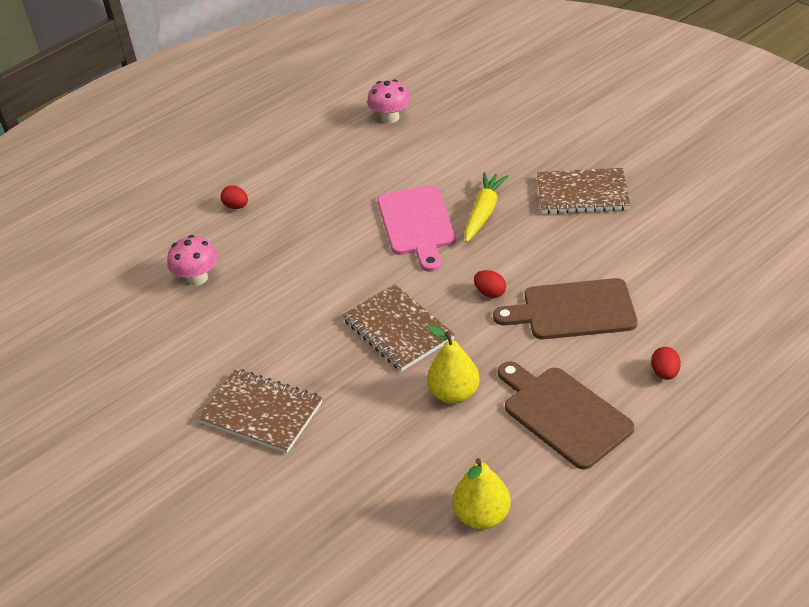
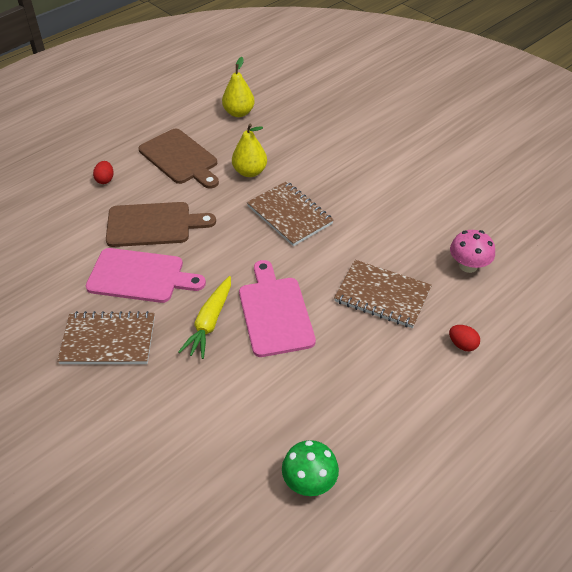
camera: 175 degrees right, 5 degrees up
brown notebook [197,369,322,453] -> brown notebook moved to [334,260,432,328]
pink mushroom [367,80,410,123] -> green mushroom [282,440,339,496]
red egg [474,270,506,298] -> none
none -> pink cutting board [86,248,206,303]

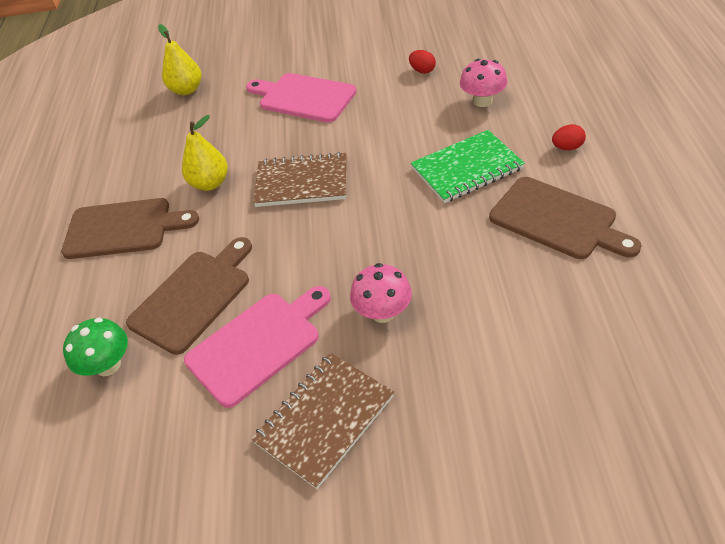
camera: 45 degrees left, 0 degrees up
red egg [93,161,114,184] -> red egg moved to [409,50,436,74]
yellow carrot [178,276,231,359] -> pink mushroom [350,263,412,323]
yellow pear [222,57,255,117] -> yellow pear moved to [158,24,201,95]
pink cutting board [239,260,316,357] -> pink cutting board moved to [246,73,357,123]
green mushroom [282,440,339,496] -> green mushroom moved to [63,318,128,376]
brown notebook [334,260,432,328] -> green notebook [411,130,525,203]
none -> brown cutting board [489,177,642,259]

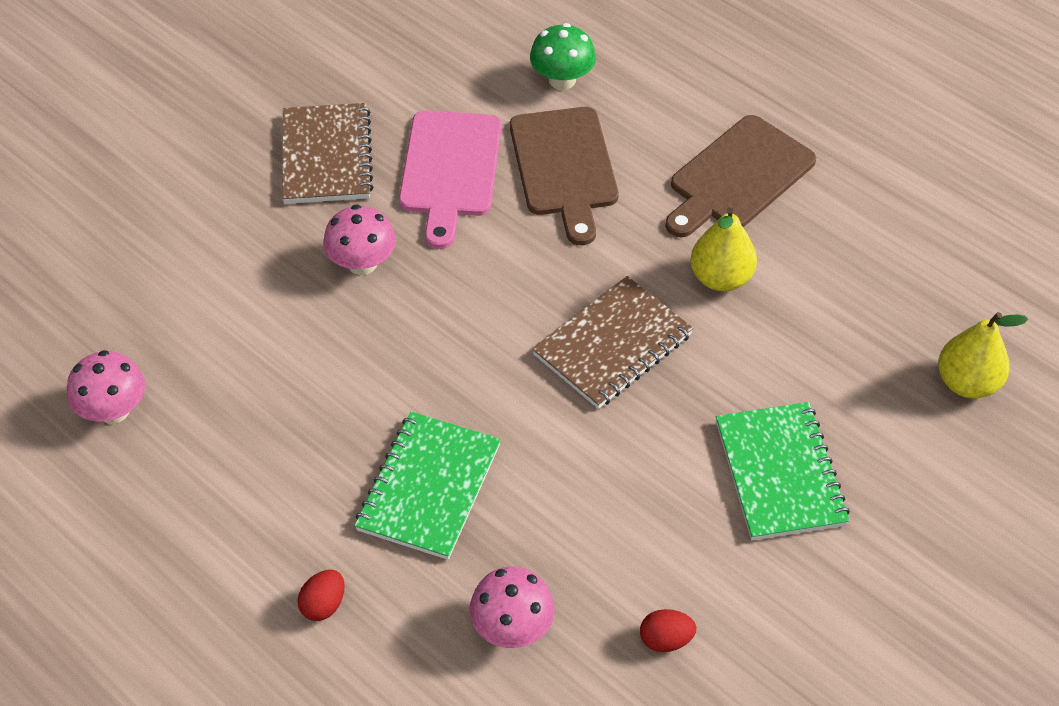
camera: 130 degrees right, 5 degrees up
pink cutting board [246,73,357,123] -> green notebook [716,402,850,540]
brown cutting board [489,177,642,259] -> none
none -> pink mushroom [67,350,145,424]

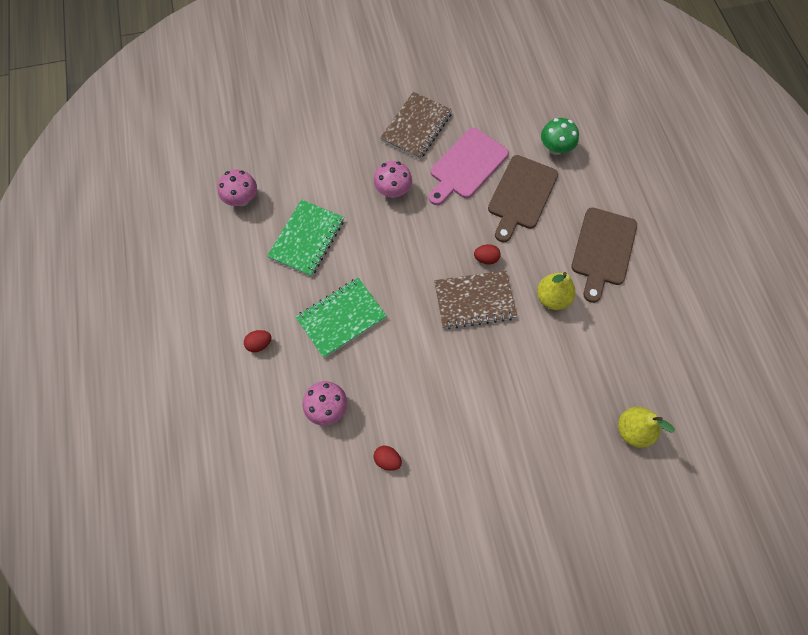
camera: 35 degrees right, 15 degrees up
brown cutting board [665,115,816,238] -> brown cutting board turned 60 degrees counterclockwise [571,208,637,303]
green notebook [716,402,850,540] -> green notebook moved to [267,199,344,277]
none -> red egg [474,244,501,264]

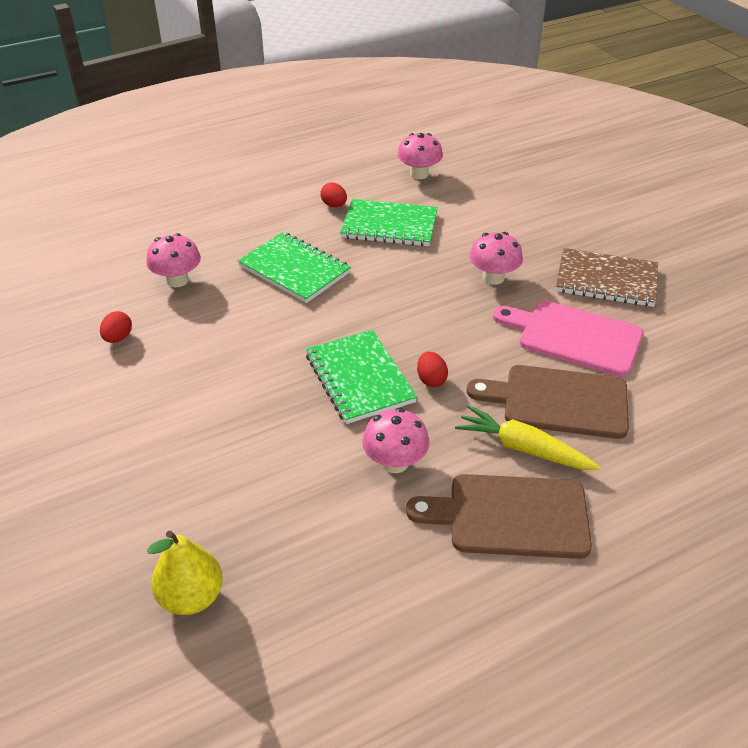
camera: 75 degrees right, 25 degrees down
red egg [244,330,271,352] -> red egg moved to [320,182,347,207]
brown notebook [434,270,517,329] -> green notebook [306,330,417,424]
yellow pear [537,272,576,310] -> pink mushroom [362,408,429,473]
green mushroom [541,118,579,155] -> none
none -> yellow carrot [455,405,601,470]

